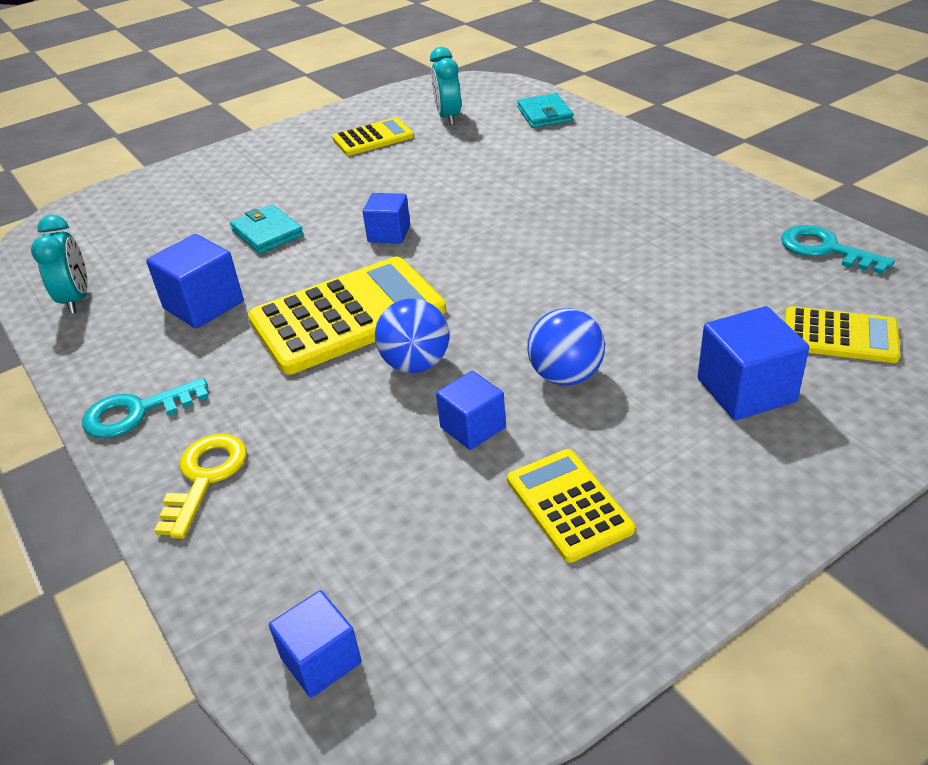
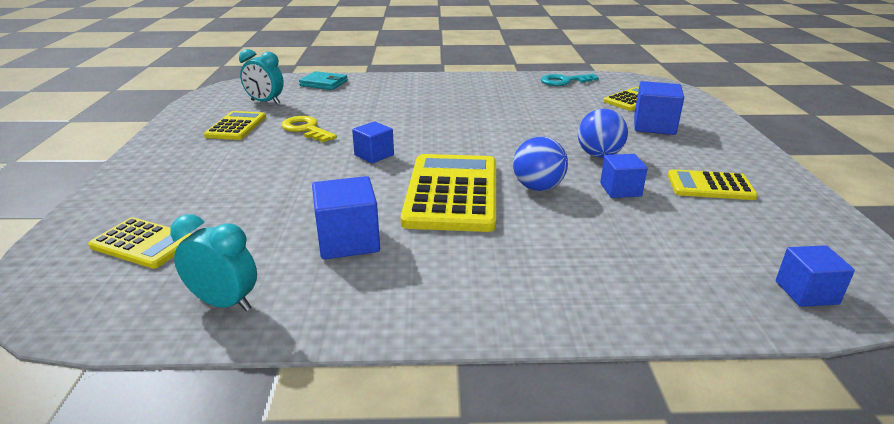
camera: 60 degrees left, 10 degrees down
turquoise key [82,378,209,438] -> none
yellow key [154,434,247,539] -> yellow key moved to [281,116,337,142]
turquoise wallet [230,205,304,254] -> none
none -> yellow calculator [88,217,192,269]

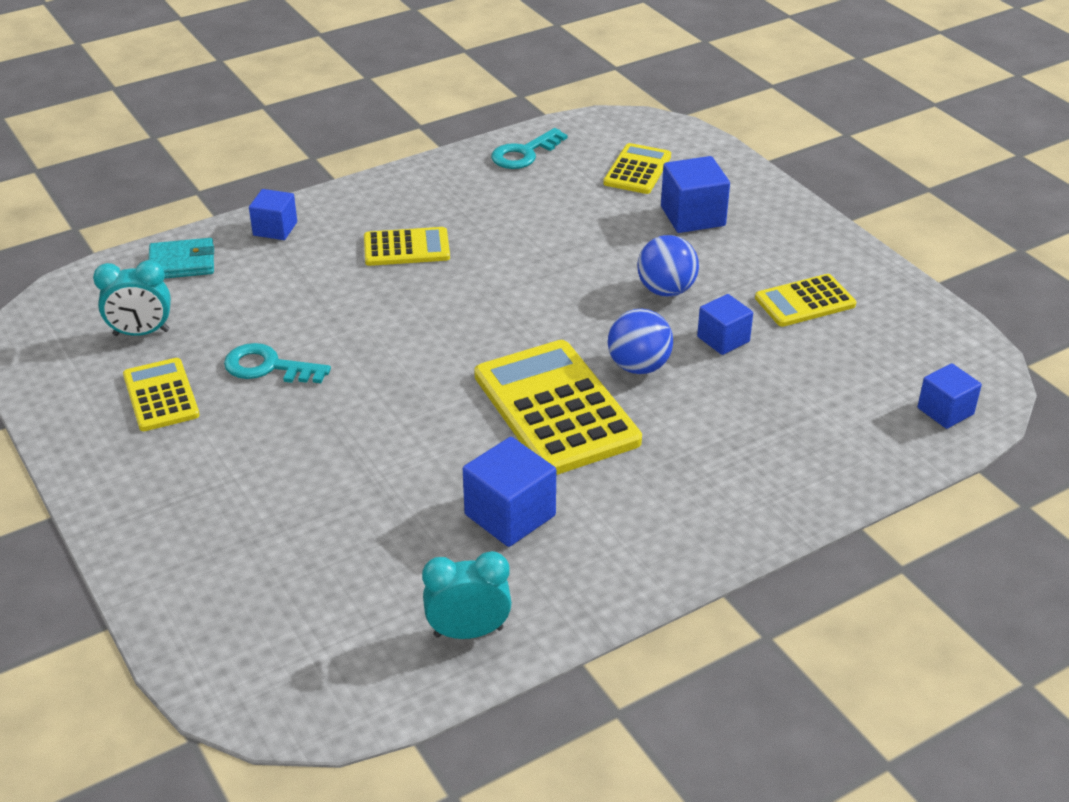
camera: 30 degrees left, 10 degrees up
yellow calculator [88,217,192,269] -> yellow calculator moved to [364,227,450,266]
yellow key [281,116,337,142] -> turquoise key [224,343,331,383]
blue cube [352,121,394,163] -> blue cube moved to [249,189,297,240]

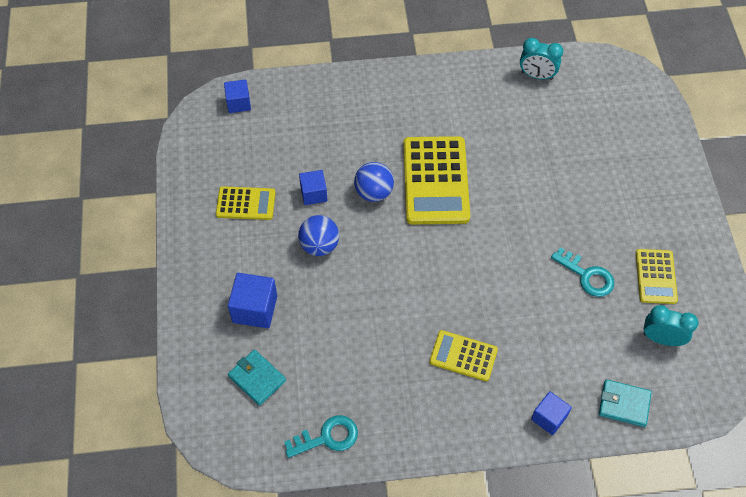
camera: 155 degrees left, 20 degrees up
blue cube [463,437,556,547] -> none
yellow calculator [603,143,671,194] -> turquoise wallet [228,350,286,406]

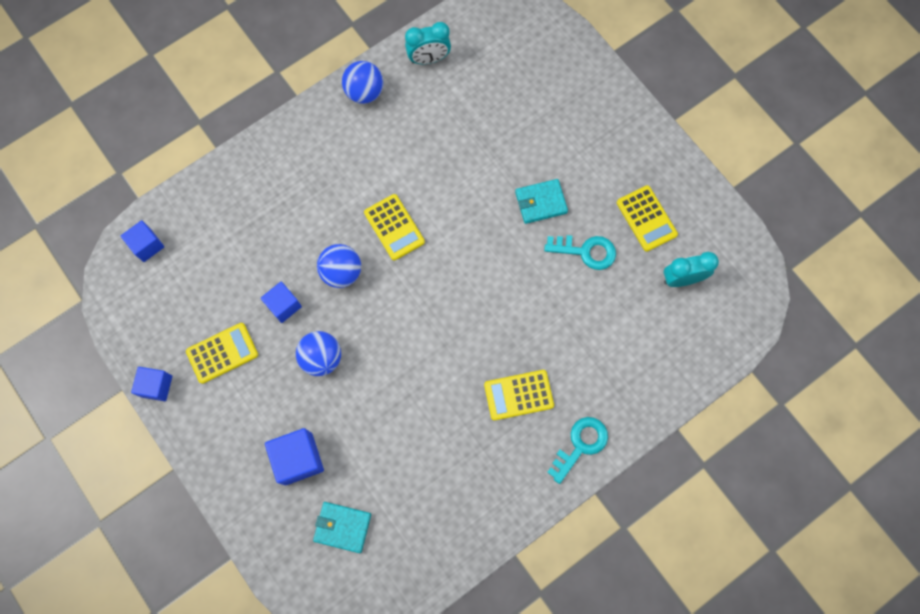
camera: 30 degrees left, 15 degrees up
turquoise key [284,415,358,458] -> turquoise key moved to [547,417,608,484]
yellow calculator [403,136,470,224] -> yellow calculator [364,194,425,261], size x0.56
blue cube [531,391,572,435] -> blue cube moved to [131,367,172,401]
turquoise wallet [599,379,652,427] -> turquoise wallet moved to [515,179,568,224]
none -> blue ball [342,61,383,104]

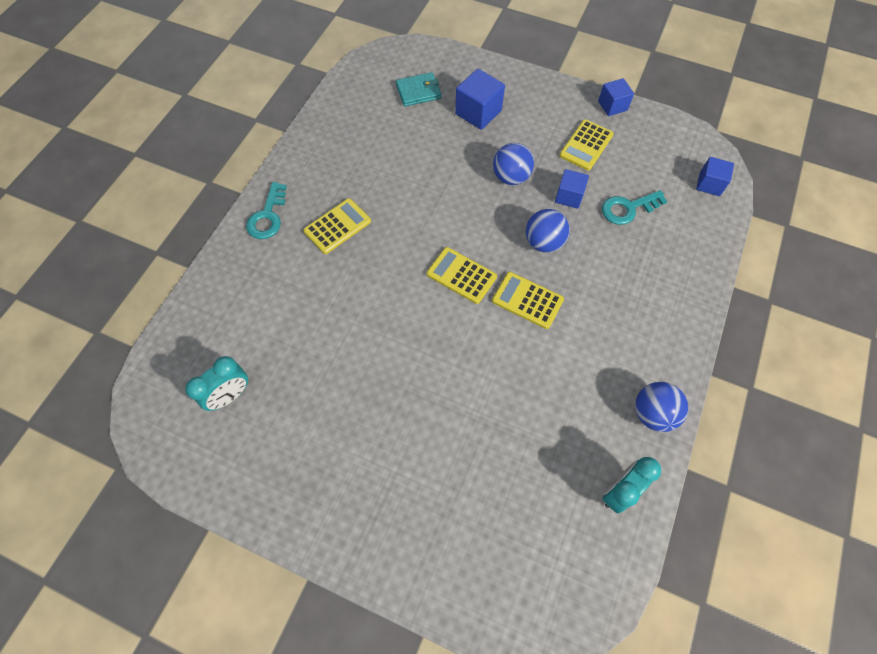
camera: 150 degrees right, 10 degrees down
turquoise wallet [515,179,568,224] -> none
turquoise key [544,235,616,270] -> turquoise key moved to [602,190,667,225]
yellow calculator [617,185,678,252] -> yellow calculator moved to [427,247,497,304]

